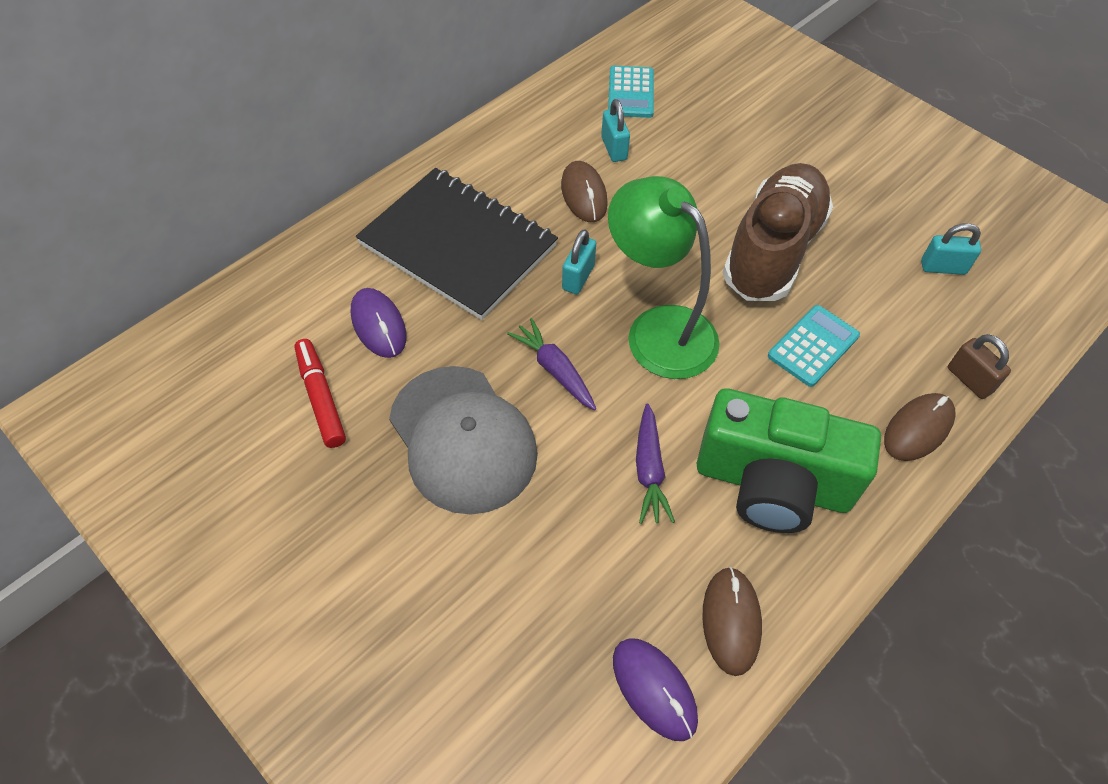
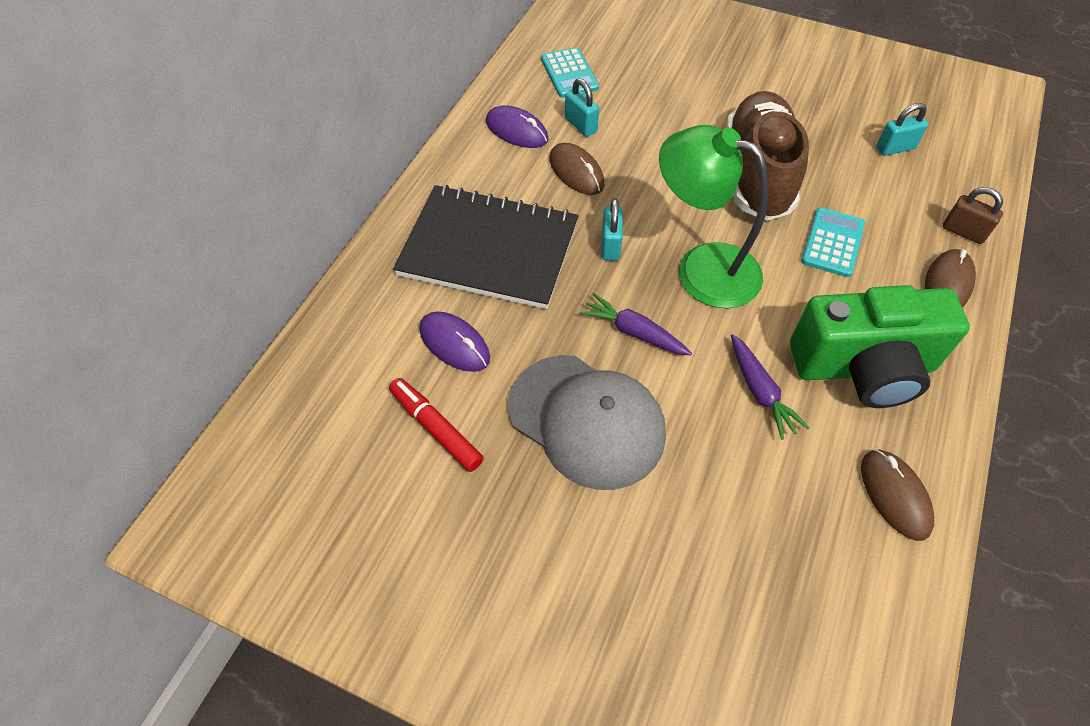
camera: 20 degrees left, 0 degrees up
purple mouse [613,638,698,741] -> purple mouse moved to [486,105,549,148]

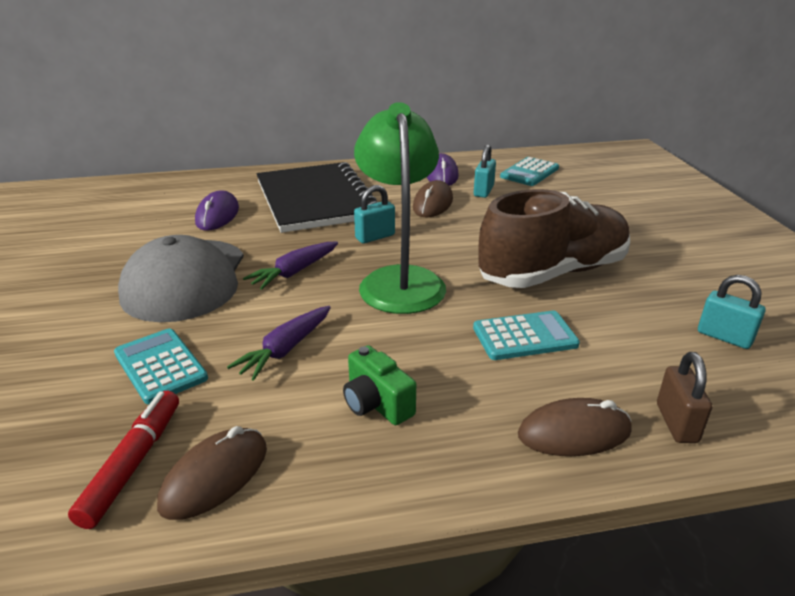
camera: 55 degrees right, 25 degrees down
red marker [389,378,484,472] -> red marker moved to [68,391,179,529]
purple carrot [580,293,692,355] -> purple carrot turned 135 degrees counterclockwise [243,242,338,290]
green camera [790,285,970,408] -> green camera [343,345,416,425], size x0.45
none -> turquoise calculator [114,328,208,404]

